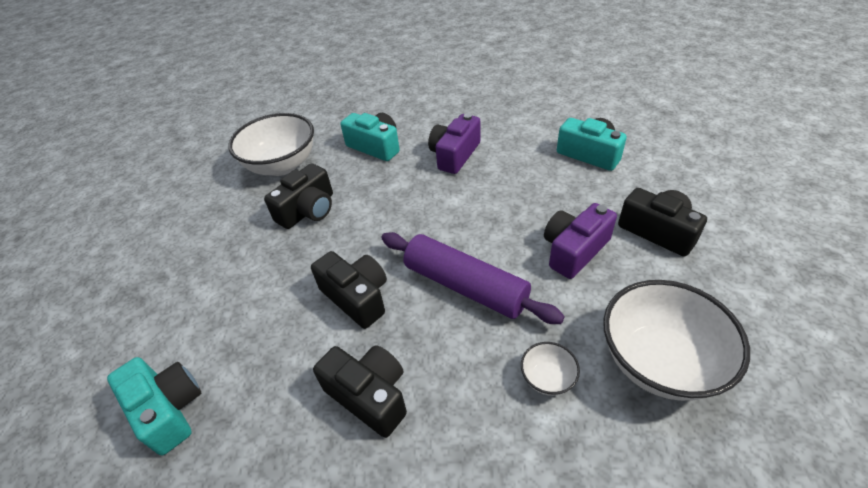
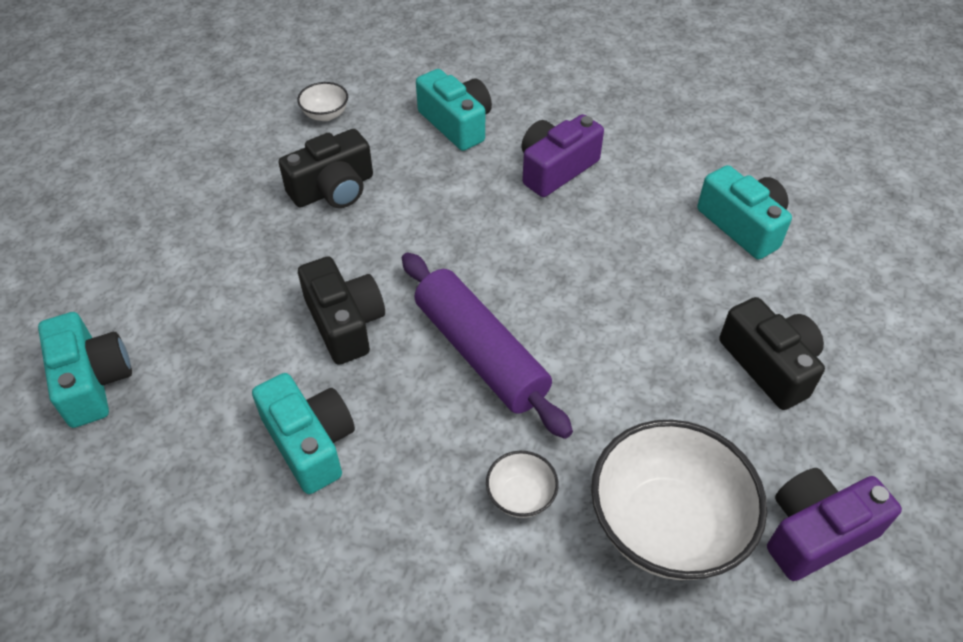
camera: 15 degrees right, 5 degrees up
white bowl [228,113,314,176] -> white bowl [297,82,348,121], size x0.44
black camera [313,345,407,438] -> turquoise camera [252,373,355,494]
purple camera [544,203,617,279] -> purple camera moved to [767,468,902,581]

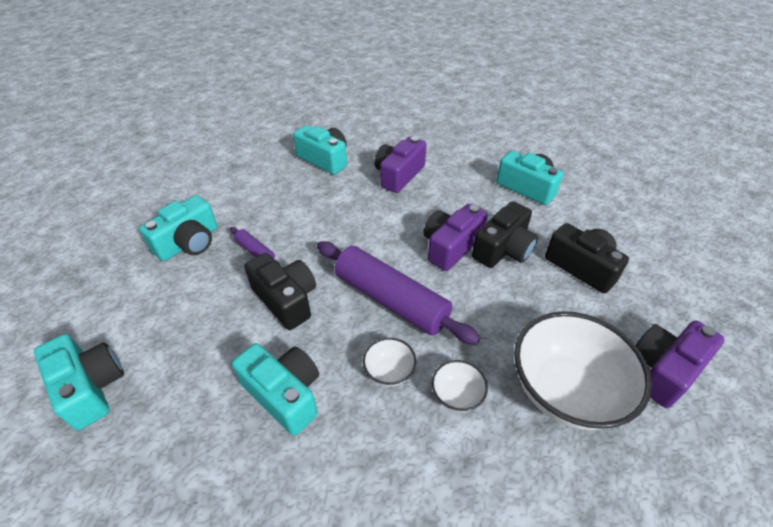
camera: 15 degrees left, 5 degrees down
black camera [278,129,373,208] -> black camera moved to [472,201,538,268]
white bowl [297,82,348,121] -> white bowl moved to [363,338,416,386]
none -> turquoise camera [139,195,218,261]
none -> purple rolling pin [230,227,280,265]
none -> purple camera [424,204,488,271]

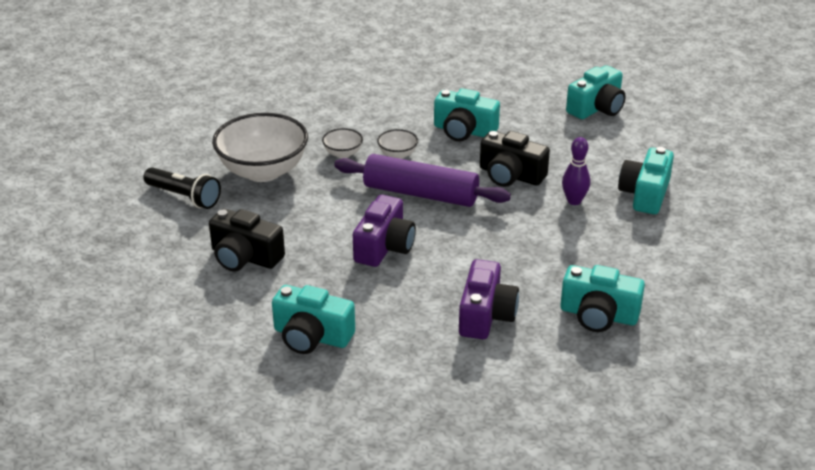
camera: 160 degrees right, 10 degrees down
turquoise camera [34,334,124,430] -> turquoise camera turned 75 degrees counterclockwise [566,65,626,119]
purple rolling pin [230,227,280,265] -> purple bowling pin [562,137,590,205]
black camera [472,201,538,268] -> none
purple camera [635,320,725,408] -> black flashlight [143,167,221,209]

